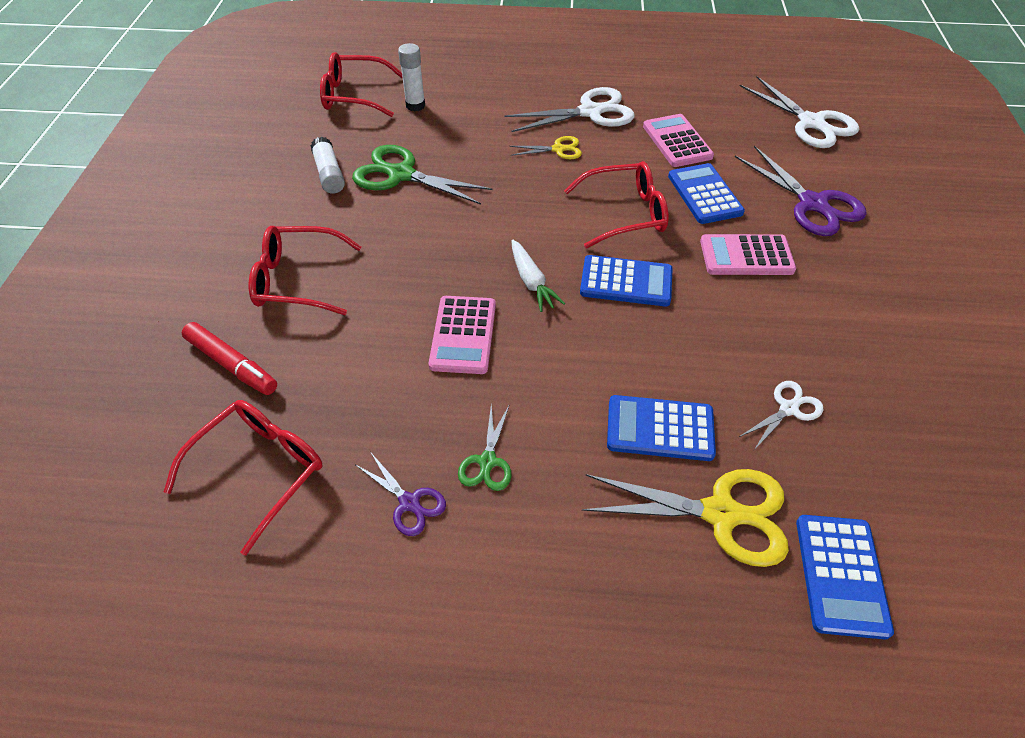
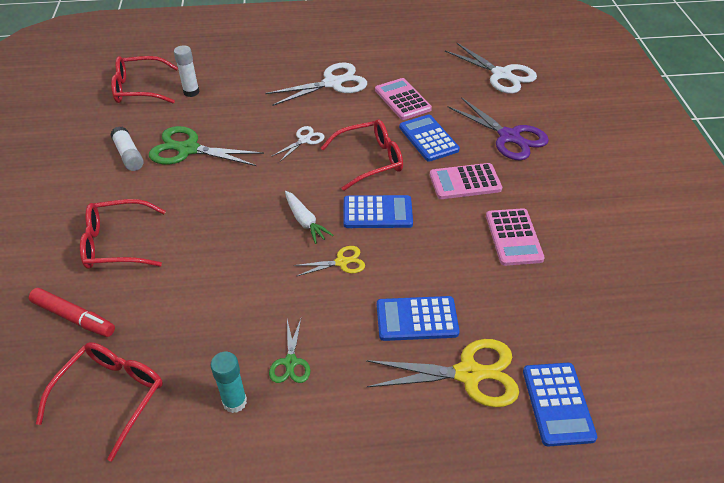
camera: 10 degrees left, 5 degrees down
purple scissors [356,453,446,536] -> turquoise glue stick [210,352,247,413]
pink calculator [429,296,496,374] -> pink calculator moved to [486,208,545,266]
yellow scissors [510,136,582,159] -> yellow scissors moved to [294,246,365,276]
white scissors [739,381,823,450] -> white scissors moved to [272,126,325,161]

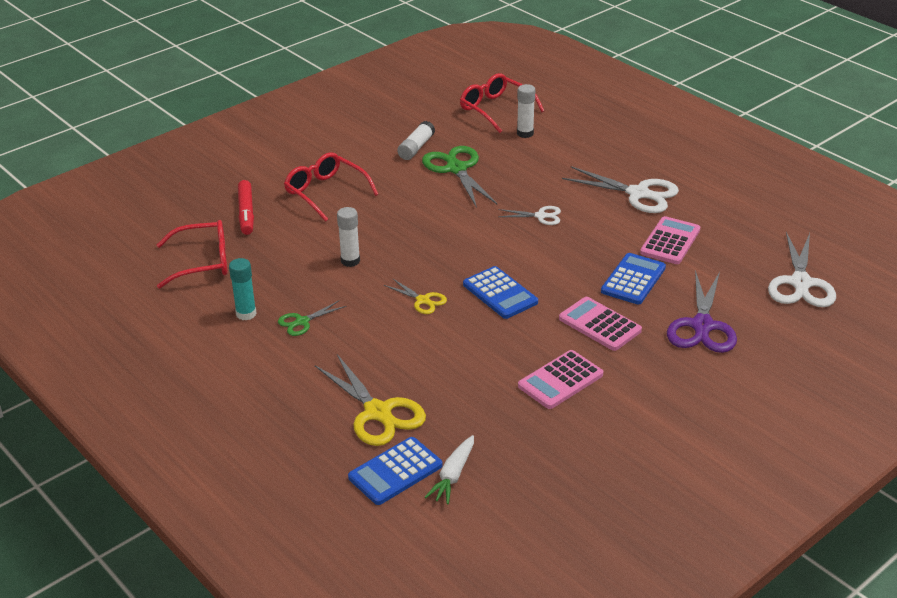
camera: 55 degrees right, 10 degrees down
white carrot [285,191,333,244] -> white carrot moved to [425,435,474,504]
red glasses [321,119,403,191] -> none
blue calculator [377,296,460,341] -> none
none -> white glue stick [337,207,360,267]

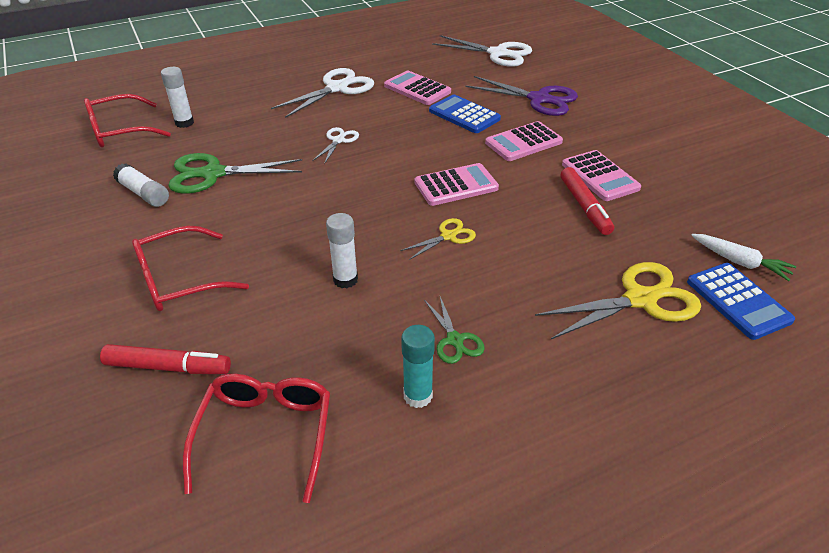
camera: 75 degrees left, 5 degrees up
blue calculator [463,266,538,319] -> pink calculator [415,163,499,206]
none -> red marker [560,167,614,235]

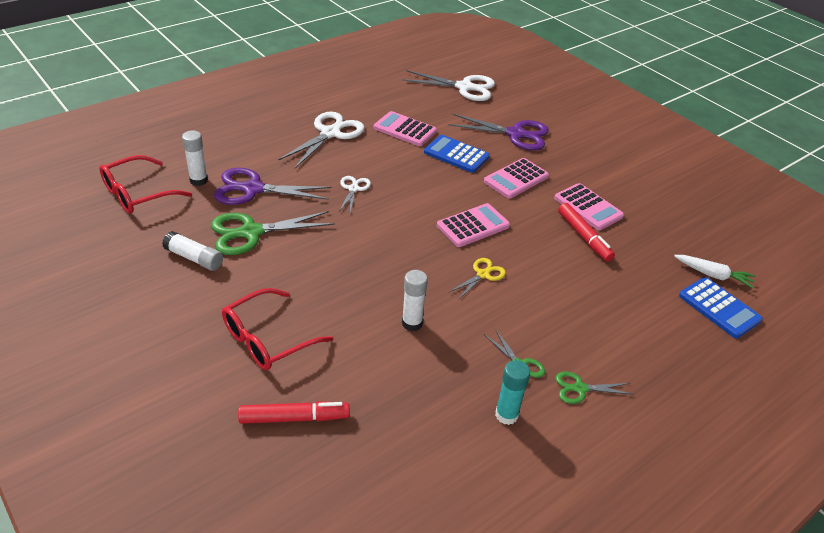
camera: 15 degrees left, 0 degrees up
red glasses [183,374,330,503] -> none
yellow scissors [535,262,701,339] -> none
none -> purple scissors [214,168,331,205]
none -> green scissors [555,371,634,404]

